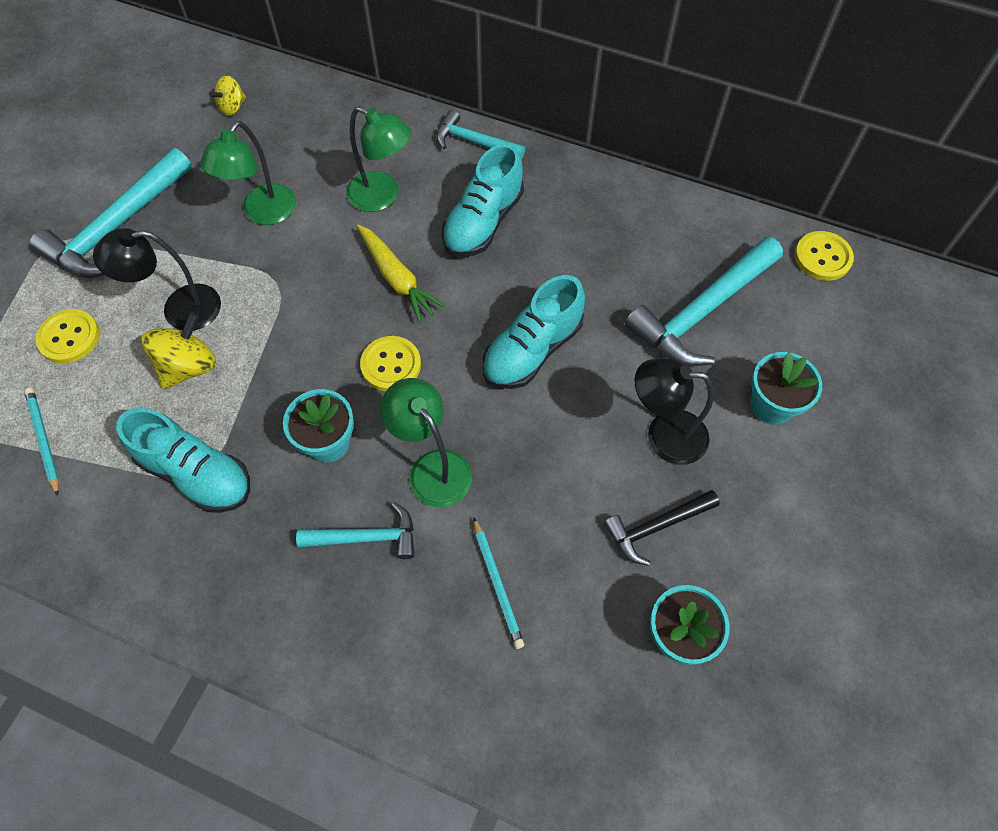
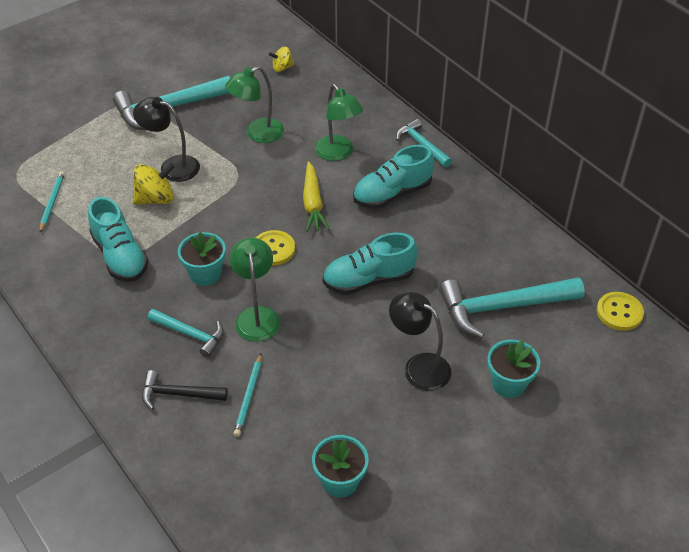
camera: 30 degrees right, 15 degrees down
yellow button [36,309,100,363] -> none
black hammer [604,490,720,566] -> black hammer moved to [142,370,228,410]

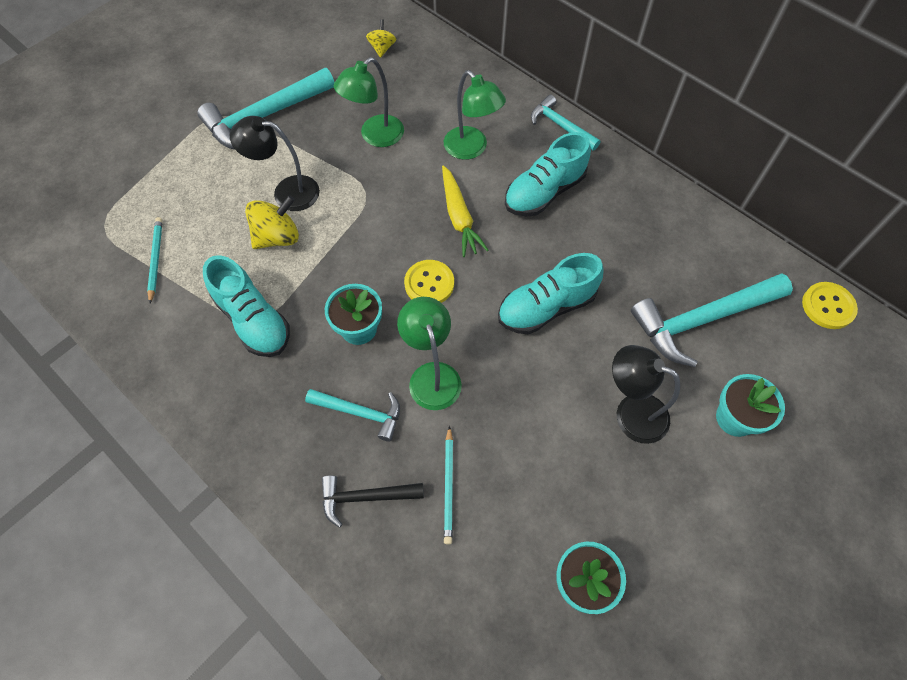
camera: 10 degrees left, 15 degrees up
yellow spinning top [268,47,294,72] -> yellow spinning top turned 120 degrees clockwise [366,19,396,58]

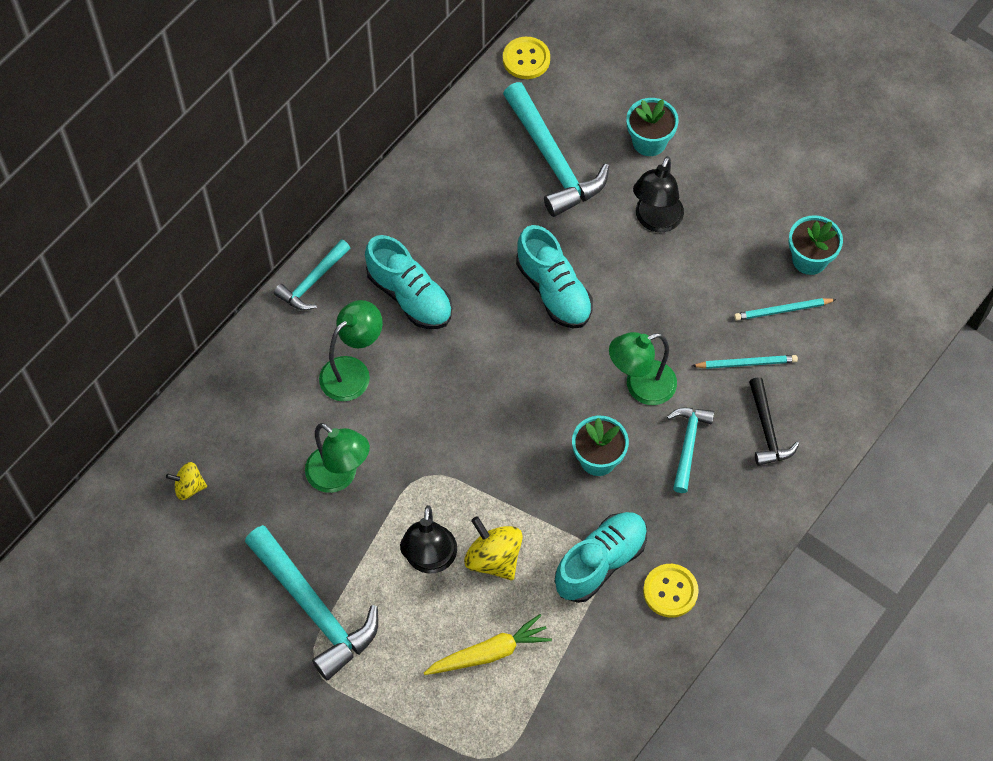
camera: 95 degrees left, 0 degrees up
turquoise pencil [147,217,163,304] -> turquoise pencil moved to [734,298,837,321]
yellow button [404,260,454,303] -> yellow button moved to [643,564,699,618]
yellow carrot [442,165,488,257] -> yellow carrot moved to [424,614,552,675]

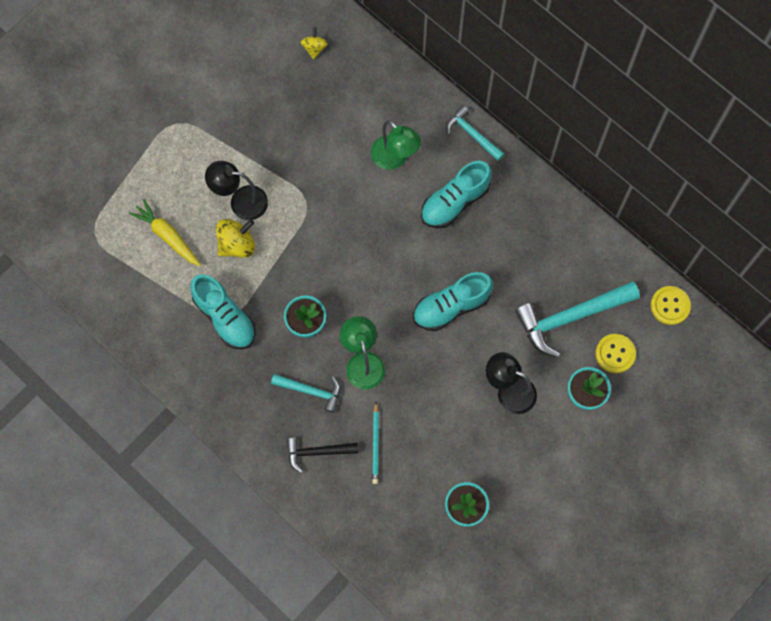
camera: 95 degrees right, 10 degrees up
turquoise hammer [245,525,378,680] -> none
green lamp [305,423,370,493] -> none
yellow carrot [424,614,552,675] -> yellow carrot turned 150 degrees clockwise [129,199,201,266]
yellow button [643,564,699,618] -> yellow button moved to [596,334,636,373]
turquoise pencil [734,298,837,321] -> none

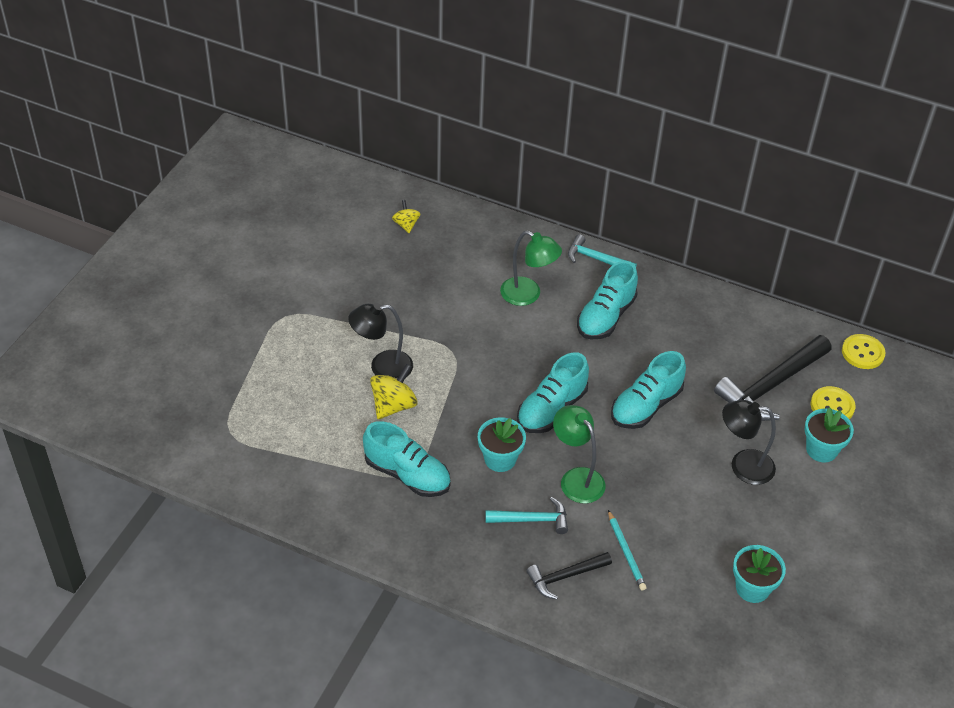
camera: 20 degrees left, 25 degrees down
yellow carrot [129,199,201,266] -> none
turquoise hammer [515,281,640,357] -> black hammer [714,335,832,421]
none -> turquoise shoe [517,352,589,433]

